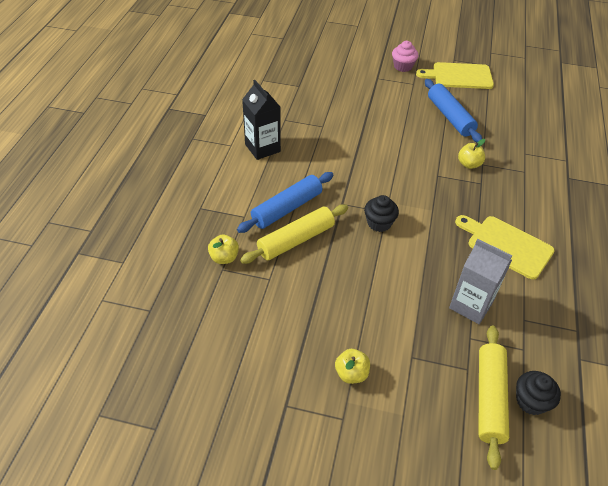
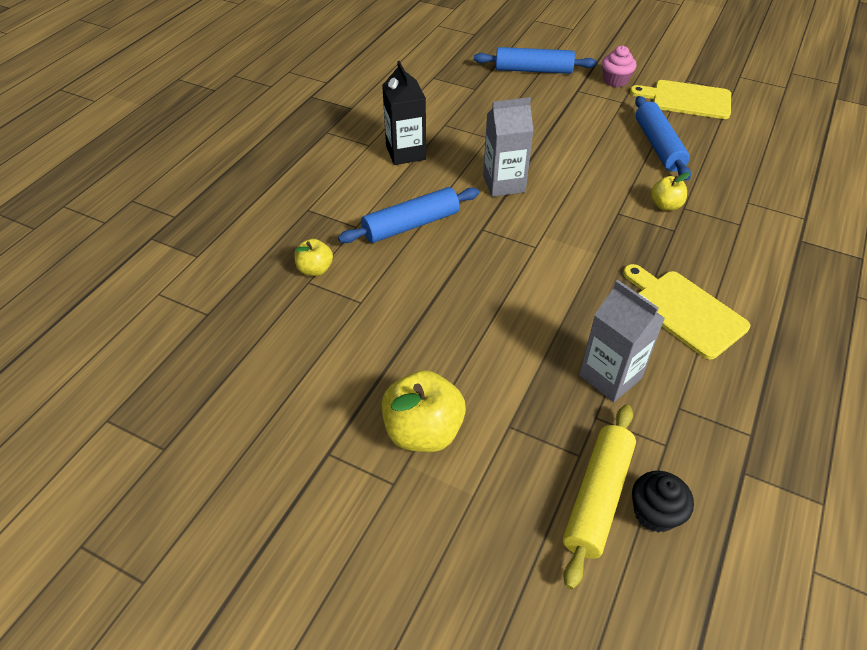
camera: 15 degrees right, 0 degrees up
yellow rolling pin [240,204,348,264] -> none
yellow apple [335,349,370,384] -> yellow apple [382,370,466,452], size x1.78
black cupcake [364,195,399,232] -> none
none -> blue rolling pin [474,47,597,74]
none -> grey carton [483,97,534,197]

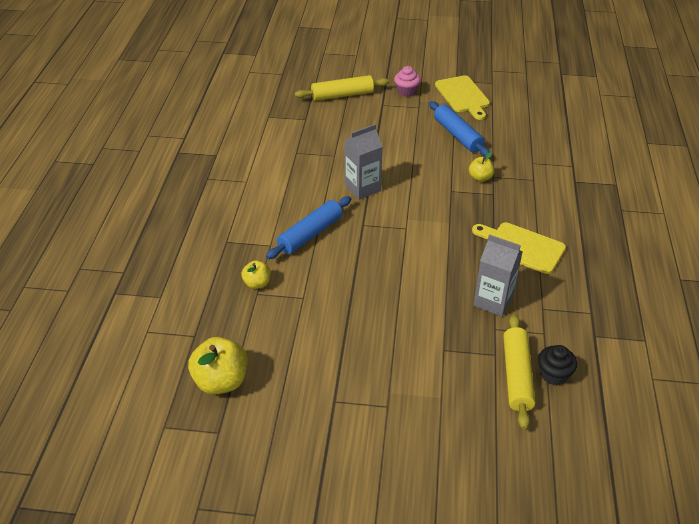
camera: 20 degrees left, 5 degrees down
black carton [382,61,426,165] -> none
yellow apple [382,370,466,452] -> yellow apple moved to [188,337,248,395]
blue rolling pin [474,47,597,74] -> yellow rolling pin [295,75,389,101]
yellow cutting board [630,80,731,119] -> yellow cutting board turned 105 degrees counterclockwise [435,75,490,120]

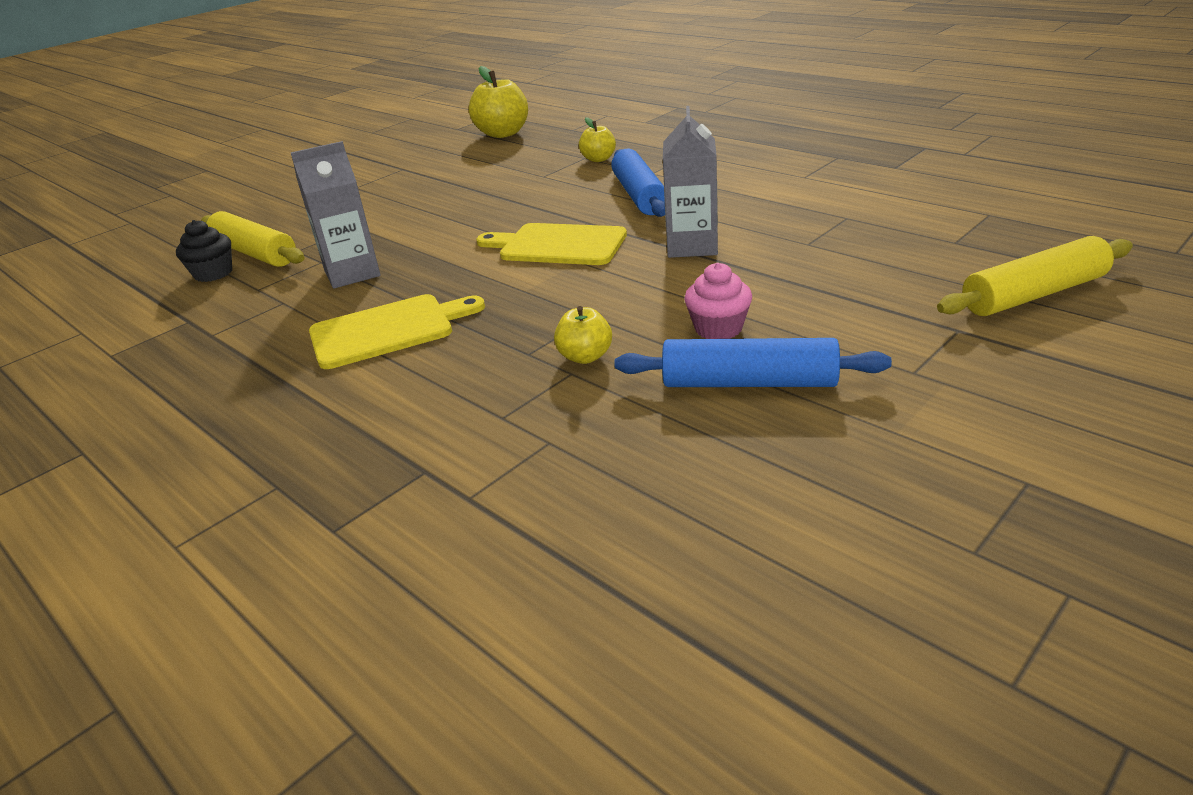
camera: 130 degrees right, 10 degrees down
yellow rolling pin [295,75,389,101] -> yellow rolling pin turned 45 degrees clockwise [937,236,1133,316]
pink cupcake [394,66,421,97] -> pink cupcake moved to [684,263,752,339]
yellow cutting board [435,75,490,120] -> yellow cutting board moved to [476,223,627,265]

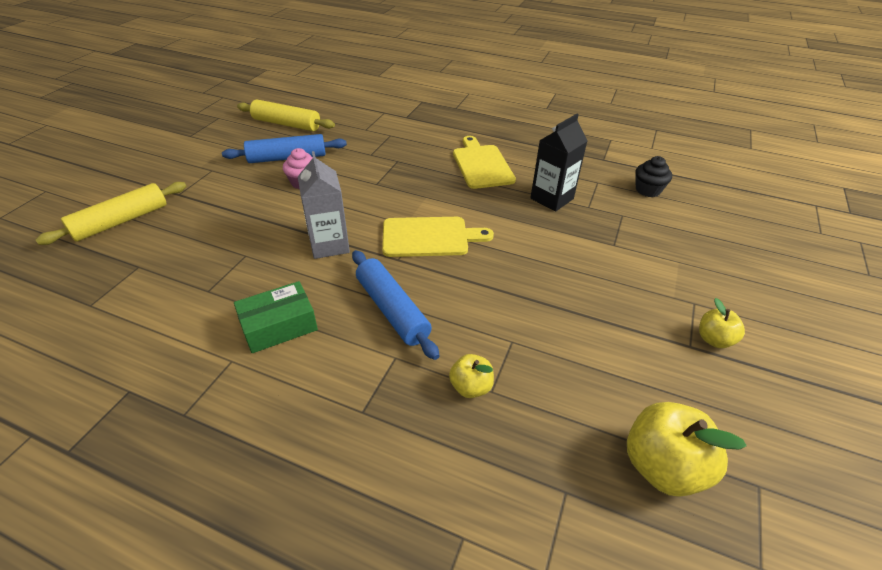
camera: 155 degrees right, 10 degrees up
yellow rolling pin [201,211,305,267] -> yellow rolling pin moved to [237,100,335,131]
grey carton [290,141,380,288] -> black carton [530,114,587,212]
yellow cutting board [309,294,485,369] -> yellow cutting board turned 120 degrees clockwise [453,136,516,189]
yellow apple [554,306,612,364] -> yellow apple moved to [699,298,745,348]
none -> green box [234,281,318,353]

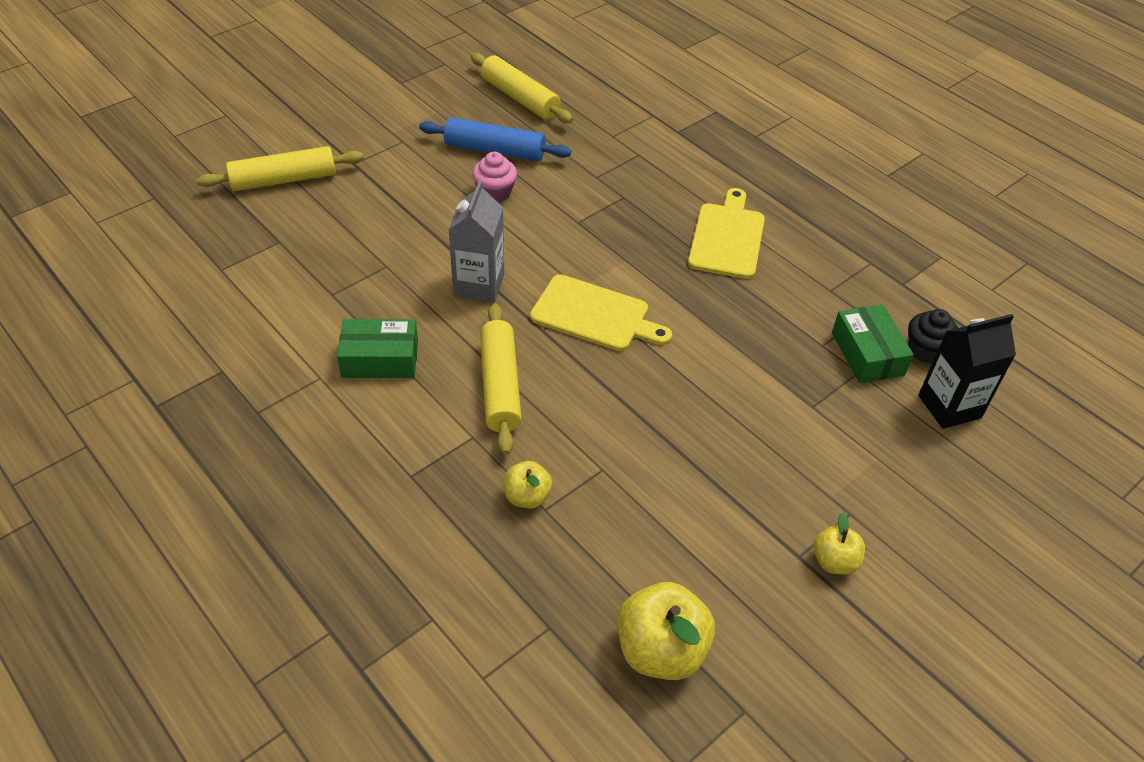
camera: 25 degrees right, 5 degrees up
blue rolling pin [352,250,440,360] -> yellow rolling pin [480,304,522,455]
black carton [530,114,587,212] -> black carton moved to [918,314,1016,429]
none -> green box [832,304,914,383]

